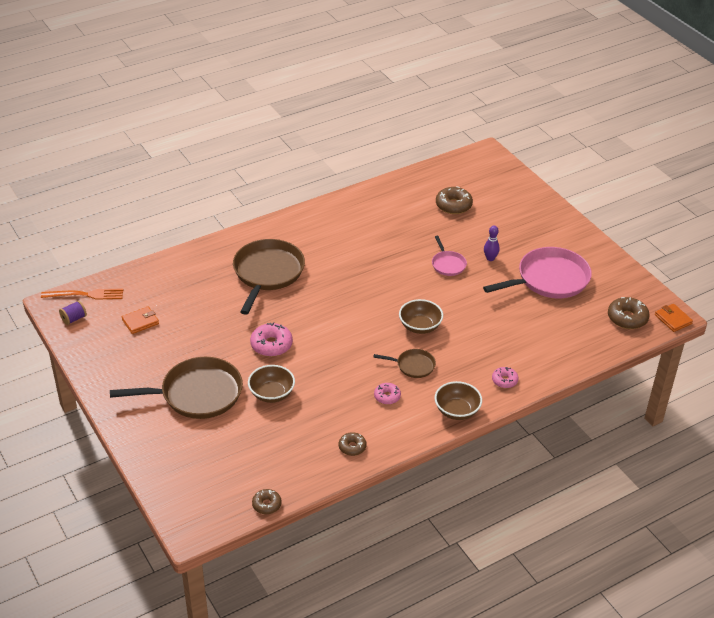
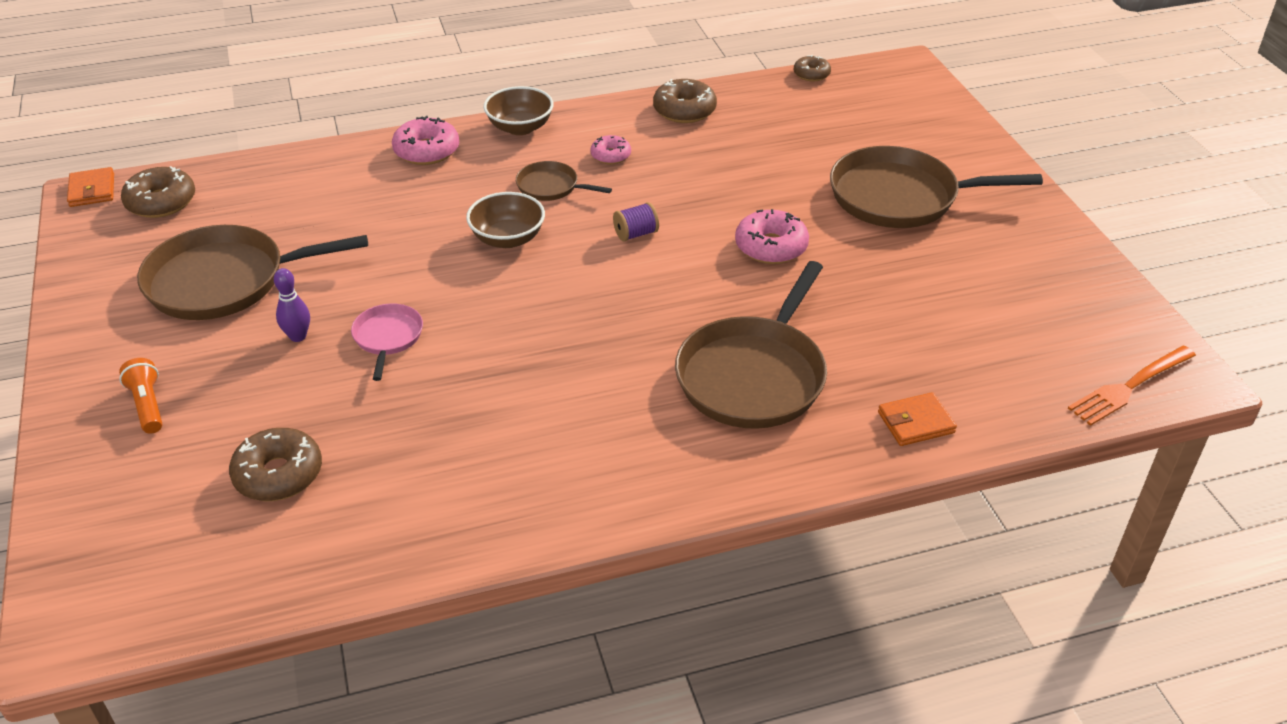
camera: 165 degrees left, 0 degrees up
orange fork [41,288,124,300] -> orange fork turned 45 degrees counterclockwise [1068,346,1196,426]
purple spool [59,300,87,325] -> purple spool moved to [613,202,659,242]
orange wallet [122,306,159,334] -> orange wallet moved to [878,392,957,446]
brown bowl [248,365,295,403] -> none
brown donut [339,432,367,456] -> brown donut [653,79,717,123], size x1.64
pink pan [483,247,592,298] -> brown pan [137,225,368,320]
pink donut [492,367,519,388] -> pink donut [392,116,459,165], size x1.64
none -> orange flashlight [119,358,162,434]

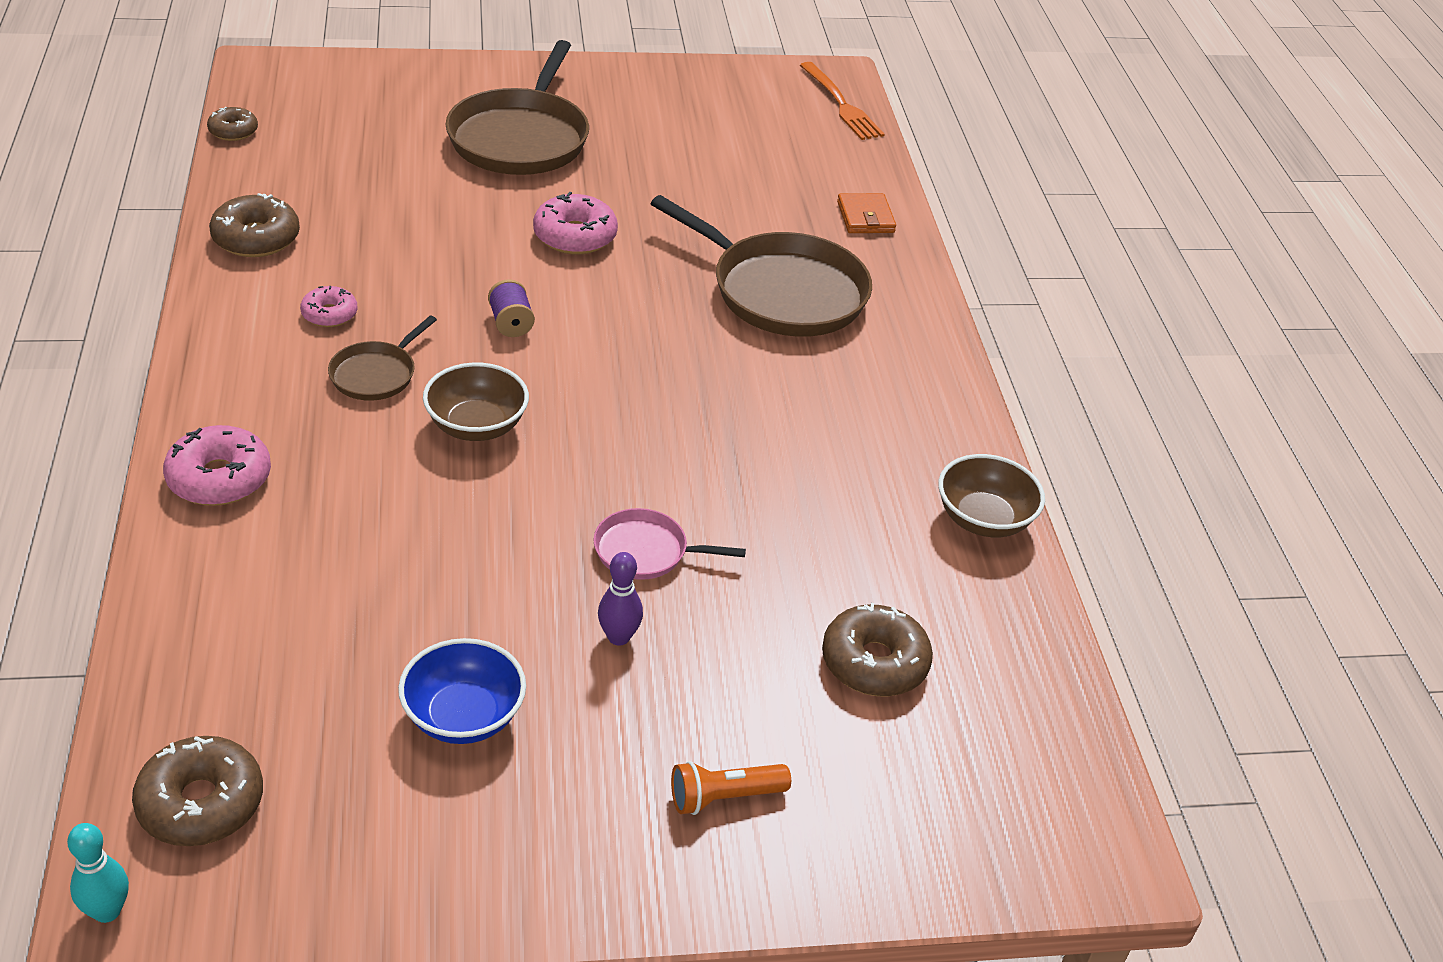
camera: 85 degrees left, 0 degrees up
orange wallet [67,167,114,207] -> turquoise bowling pin [67,823,129,923]
brown pan [137,225,368,320] -> blue bowl [398,638,526,744]
brown bowl [484,86,554,135] -> brown bowl moved to [938,454,1045,537]

